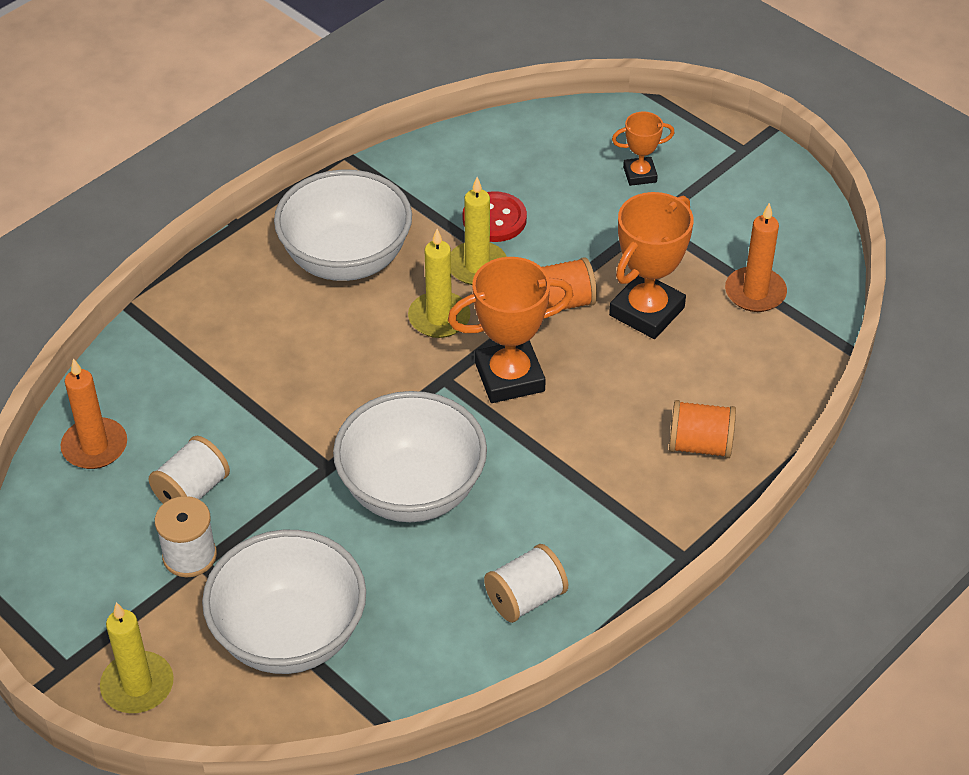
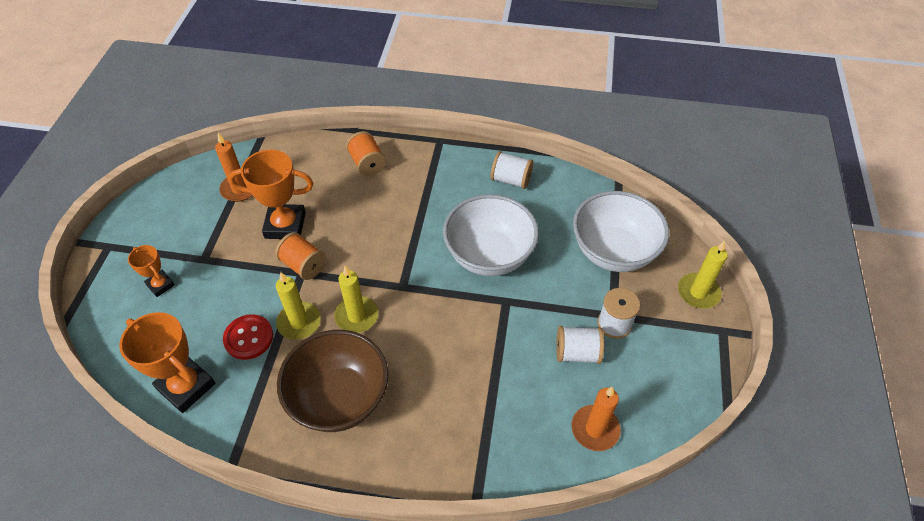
camera: 125 degrees left, 5 degrees up
white bowl [274,169,412,281] -> brown bowl [277,330,389,432]
orange trophy [448,257,573,403] -> orange trophy moved to [119,312,215,413]

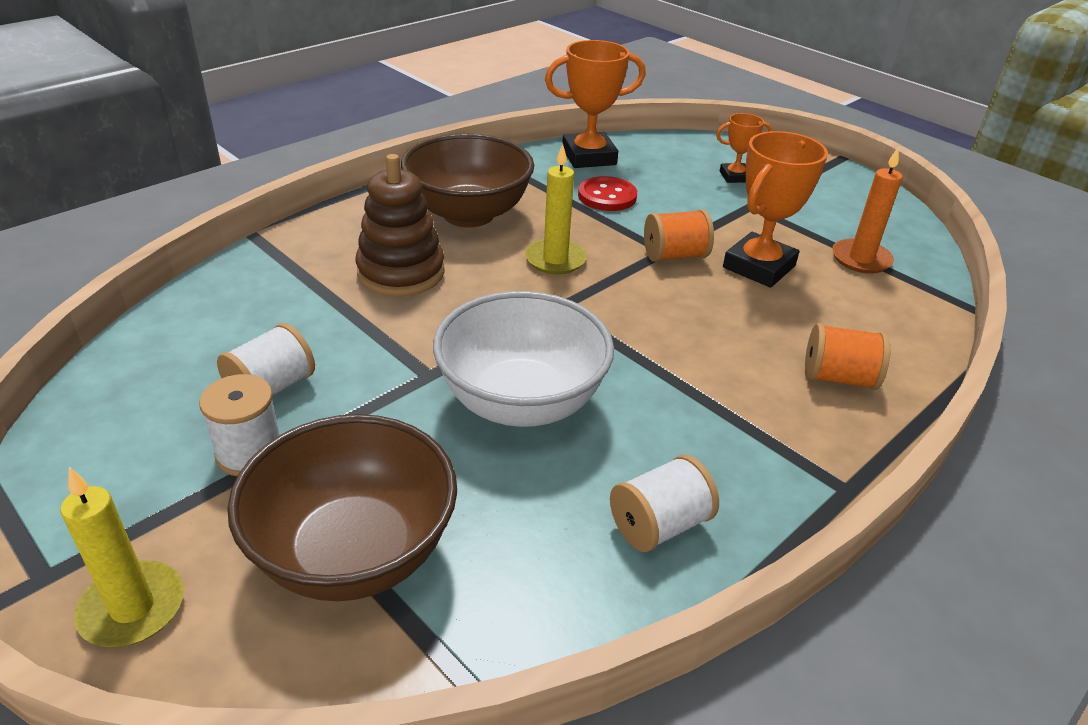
camera: 125 degrees right, 15 degrees down
yellow candle [276,272,321,340] -> none
orange candle [572,387,621,451] -> none
white bowl [573,191,669,272] -> brown bowl [227,414,457,601]
none -> brown stacking toy [356,154,445,297]

